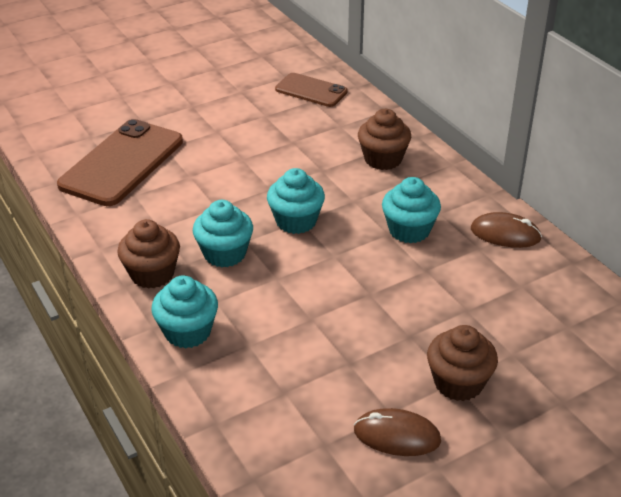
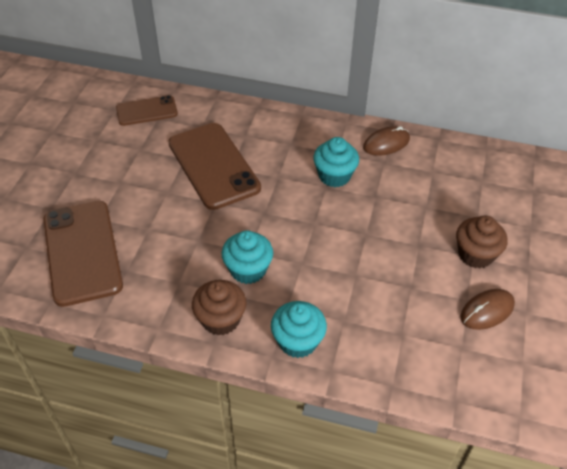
camera: 45 degrees left, 10 degrees up
turquoise cupcake [267,168,325,234] -> none
brown cupcake [358,109,411,170] -> none
none -> brown phone [168,123,261,210]

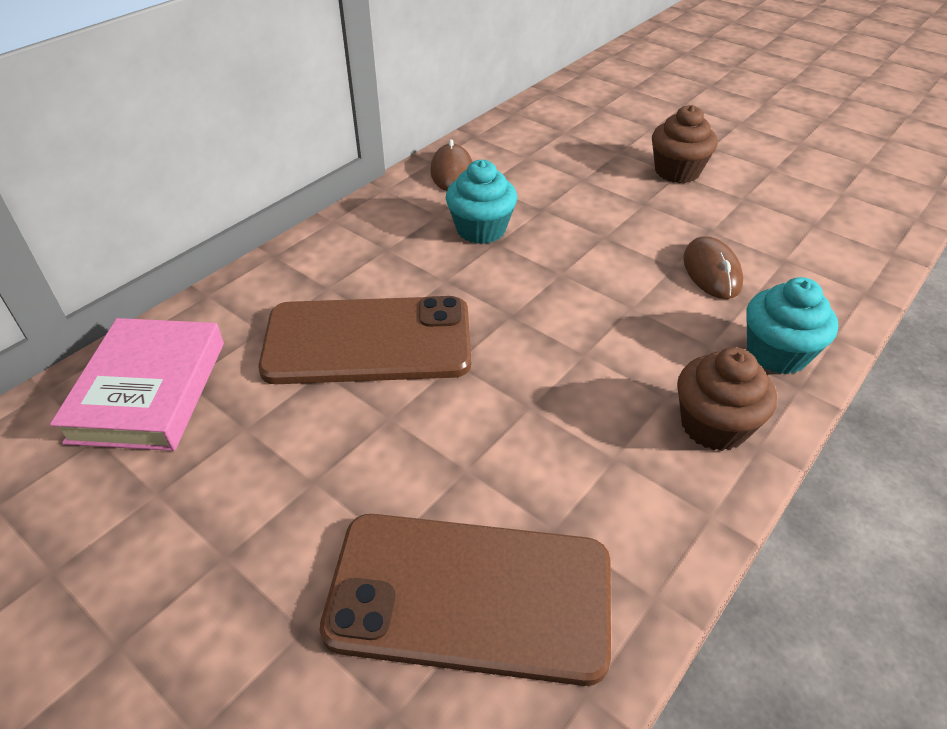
camera: 65 degrees left, 5 degrees down
brown phone [116,95,178,126] -> pink book [50,318,224,451]
turquoise cupcake [222,230,273,284] -> none
brown mouse [460,289,515,330] -> brown mouse moved to [683,236,743,299]

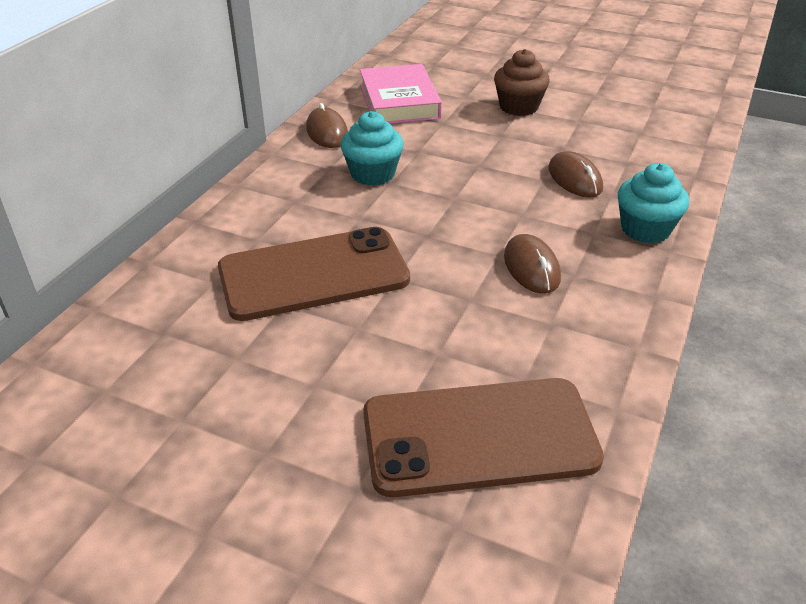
camera: 15 degrees left, 5 degrees down
pink book [50,318,224,451] -> pink book moved to [360,64,442,124]
brown cupcake [677,347,777,451] -> none
none -> brown mouse [504,234,561,294]

